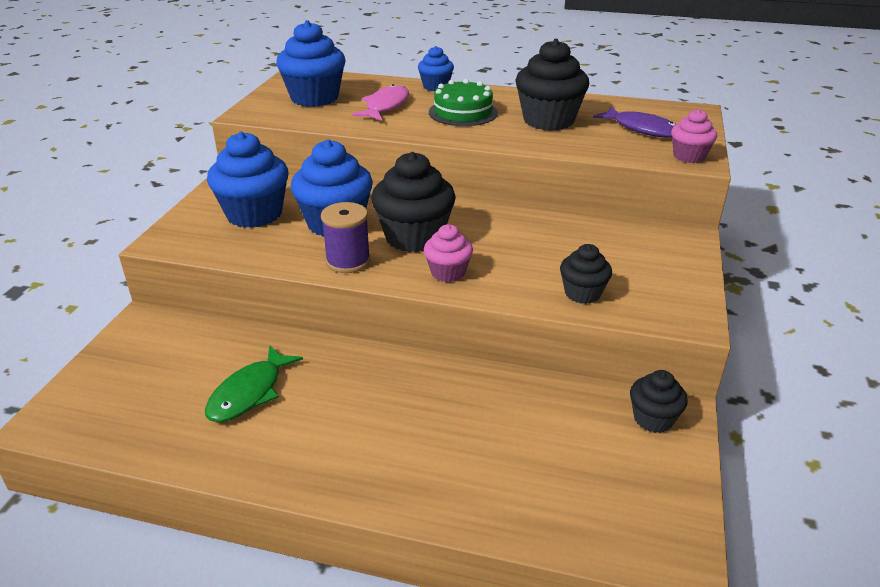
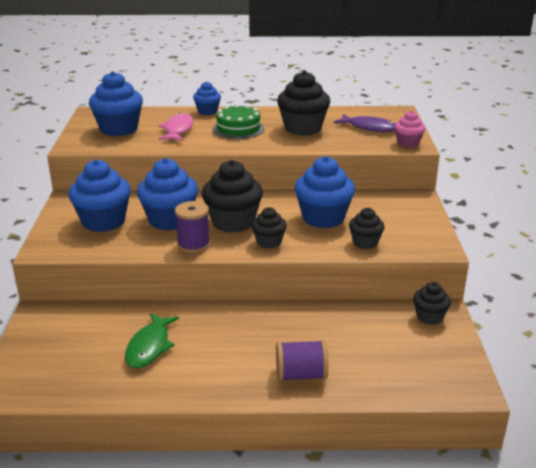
camera: 15 degrees left, 5 degrees down
pink cupcake [424,224,473,282] -> black cupcake [251,207,287,249]
none -> purple spool [276,340,328,381]
none -> blue cupcake [294,156,355,228]

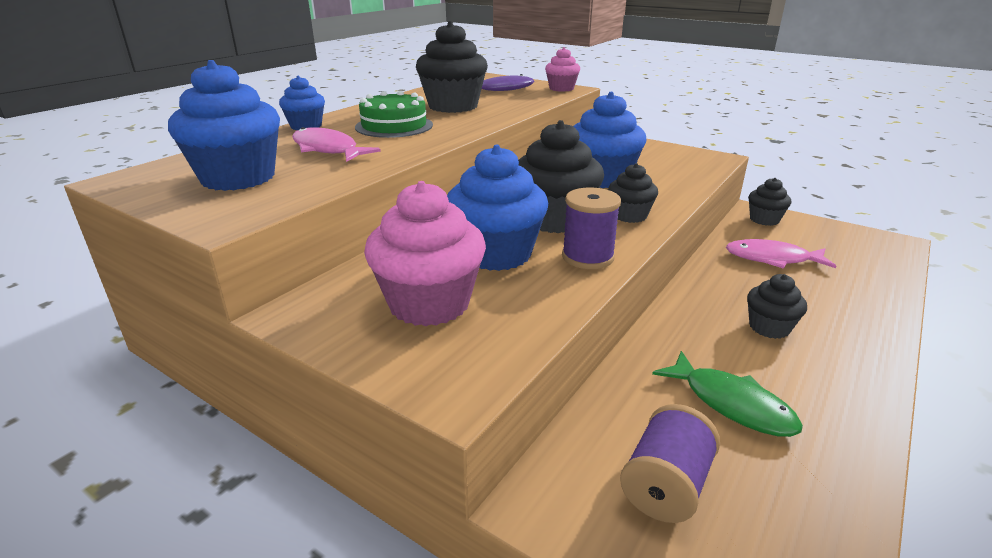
camera: 55 degrees left, 0 degrees up
blue cupcake [68,159,131,232] -> pink cupcake [364,181,486,326]
purple spool [276,340,328,381] -> purple spool moved to [620,404,720,523]
black cupcake [349,208,385,249] -> black cupcake moved to [747,274,807,339]
none -> pink fish [726,239,836,269]

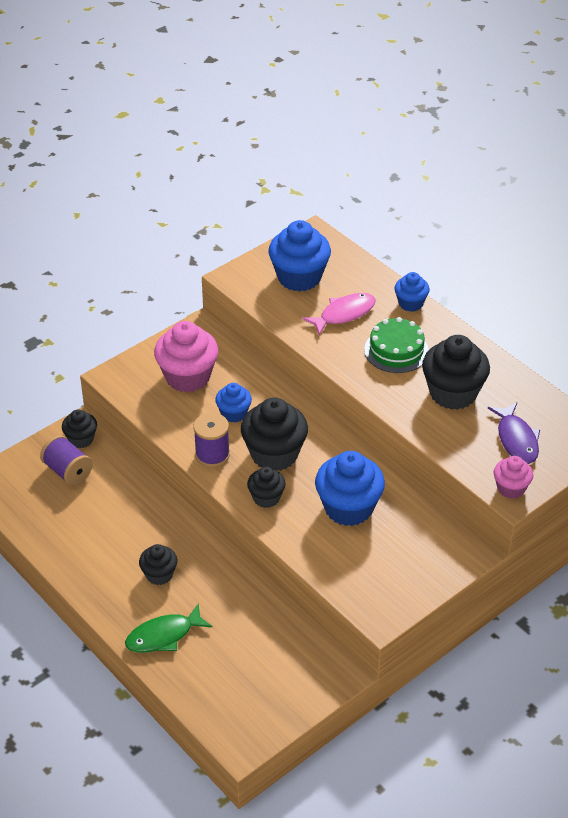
camera: 105 degrees right, 15 degrees up
blue cupcake [447,145,548,271] -> blue cupcake [215,383,252,423], size x0.56
green fish [652,351,803,437] -> green fish moved to [125,603,212,653]
pink fish [726,239,836,269] -> none
black cupcake [748,178,791,226] -> black cupcake moved to [62,409,97,448]

